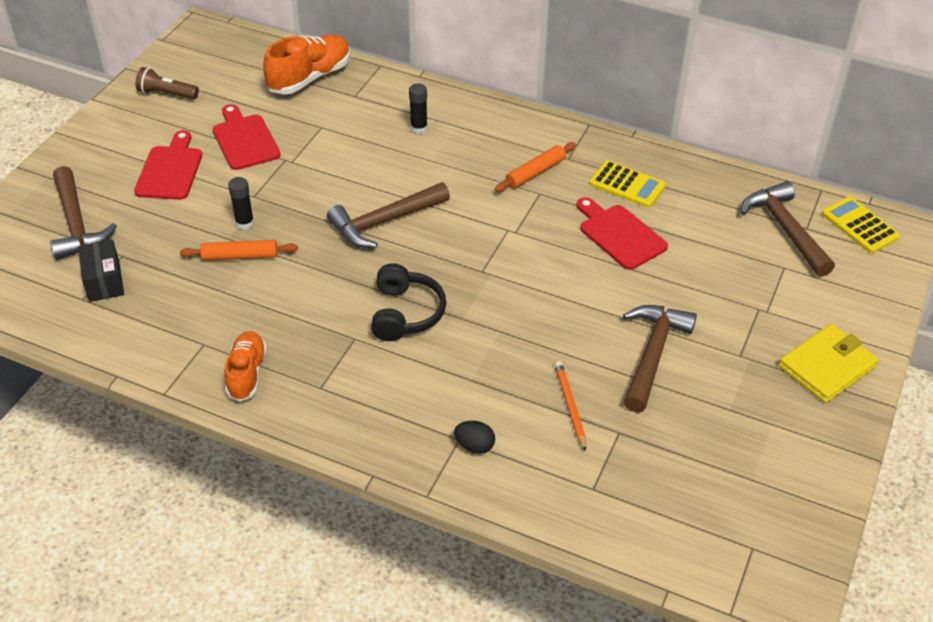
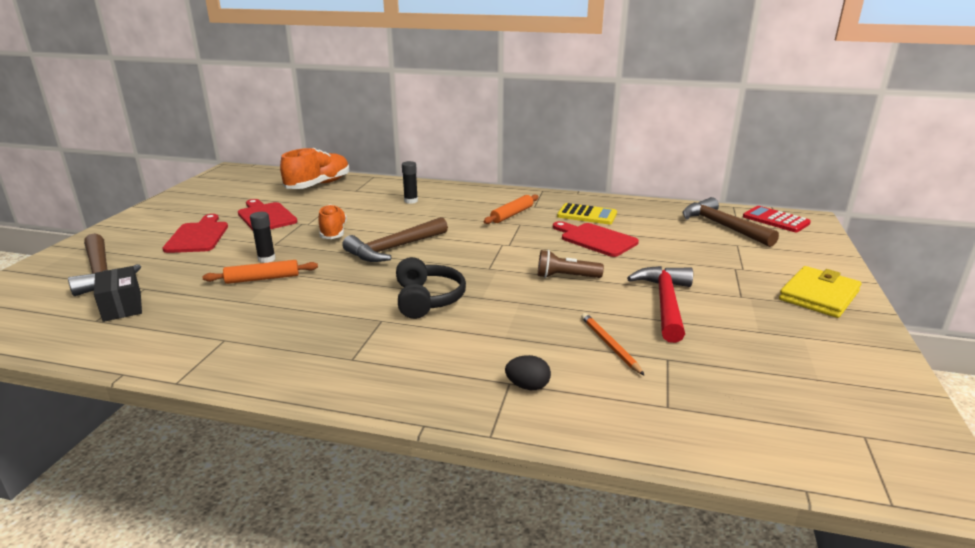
camera: 10 degrees left, 20 degrees down
brown flashlight [135,67,199,99] -> brown flashlight moved to [538,250,604,278]
orange shoe [224,331,267,402] -> orange shoe moved to [318,204,347,239]
brown hammer [623,305,697,413] -> red hammer [627,266,693,343]
yellow calculator [822,196,900,253] -> red calculator [743,206,811,232]

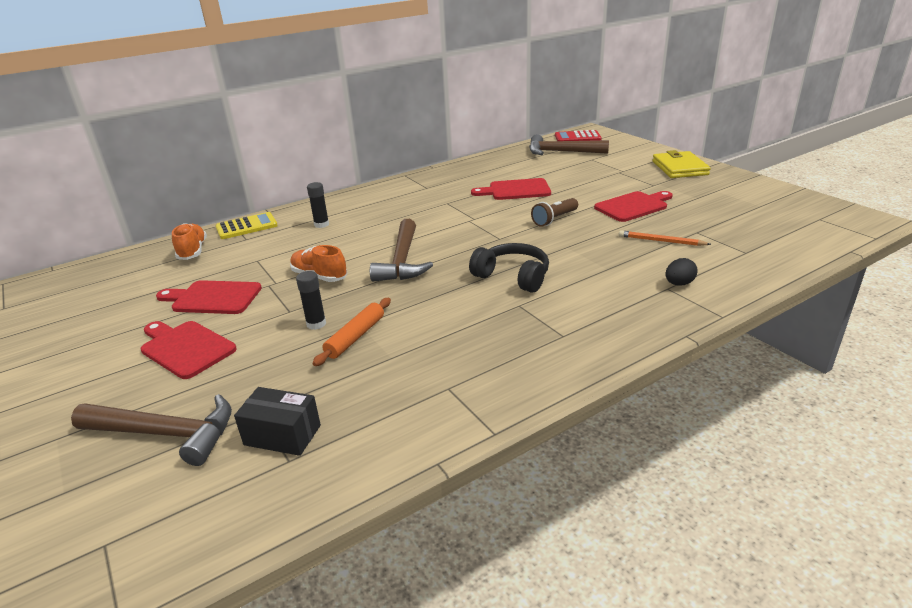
camera: 45 degrees left, 5 degrees up
orange shoe [280,148,349,189] -> orange shoe [172,223,207,260], size x0.66
orange rolling pin [483,194,539,224] -> none
yellow calculator [557,203,617,225] -> yellow calculator moved to [216,212,278,239]
red hammer [627,266,693,343] -> red cutting board [594,191,673,222]

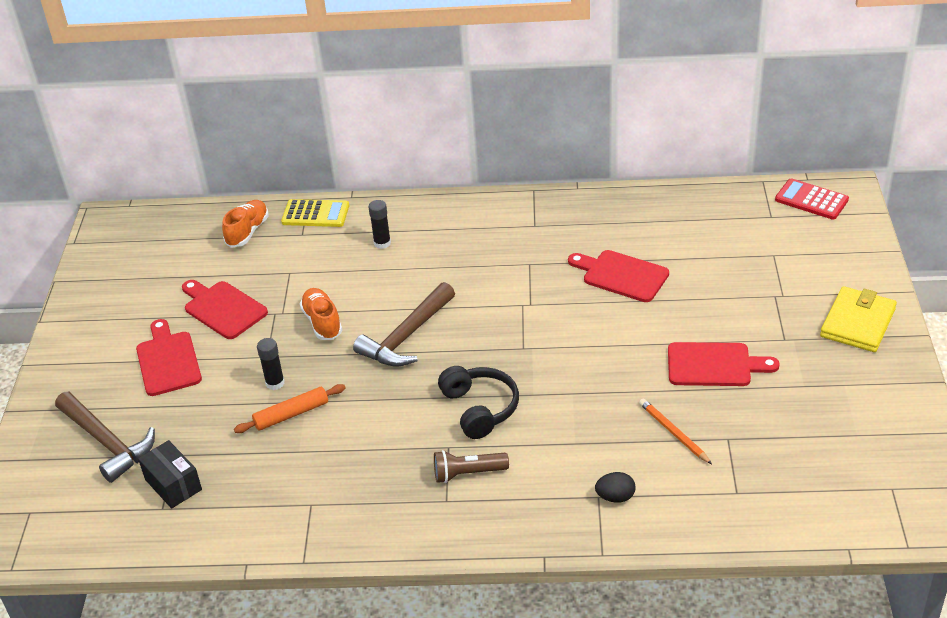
camera: 35 degrees right, 10 degrees up
brown hammer [529,134,609,155] -> none
brown flashlight [531,198,578,227] -> brown flashlight moved to [434,450,509,483]

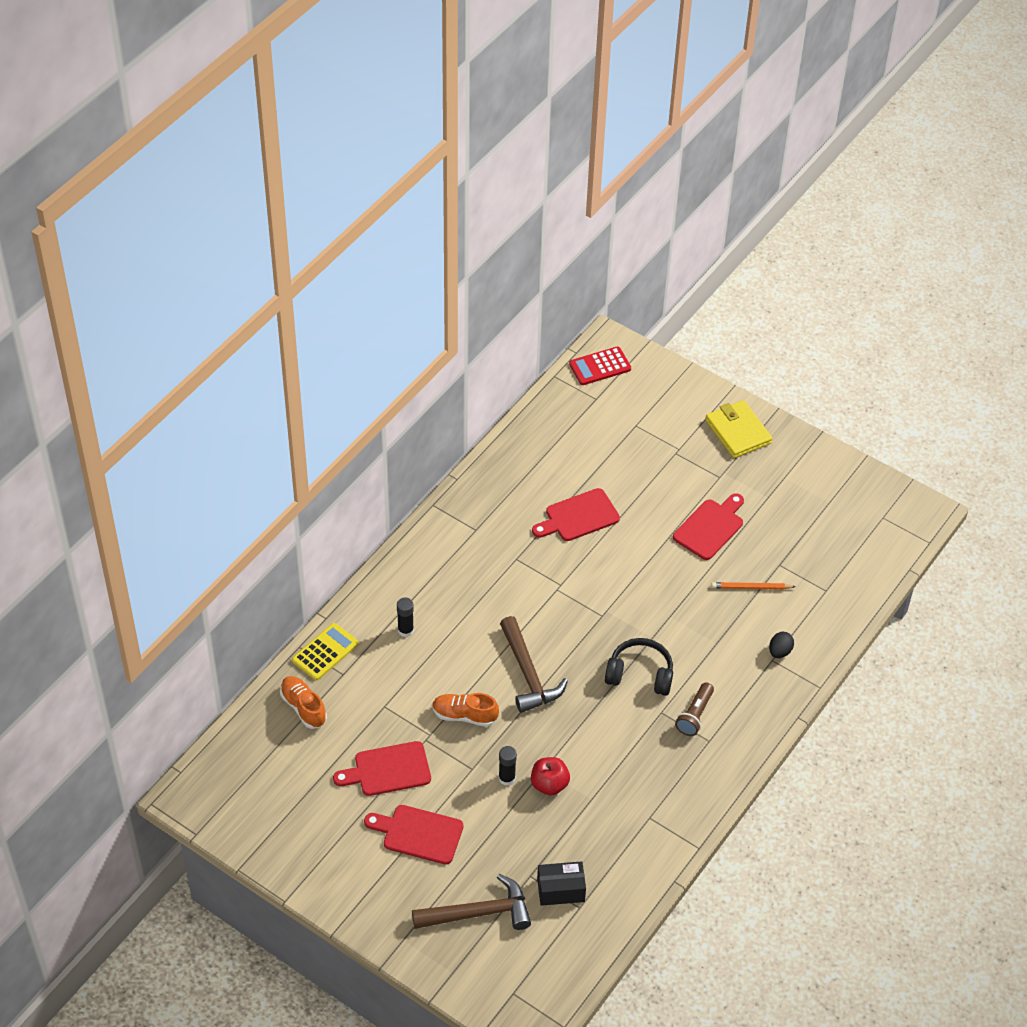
camera: 60 degrees left, 10 degrees up
orange rolling pin [234,384,345,433] -> red apple [531,757,570,796]

